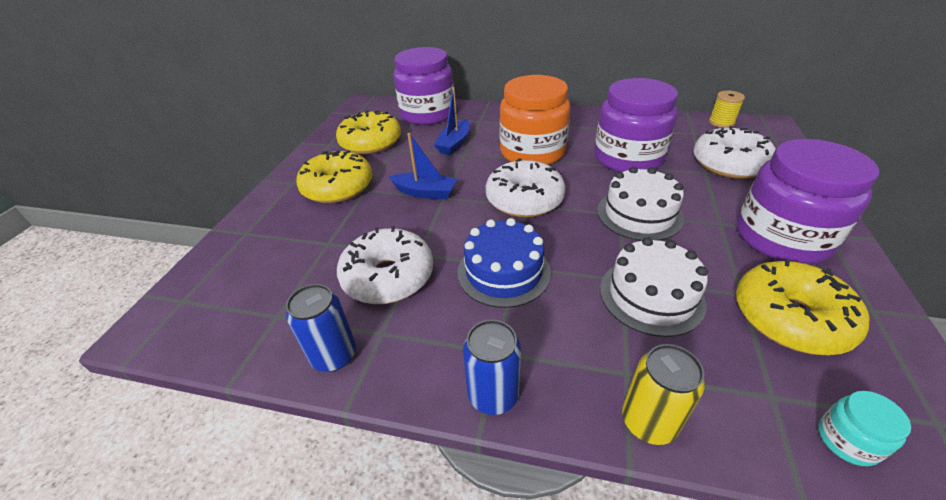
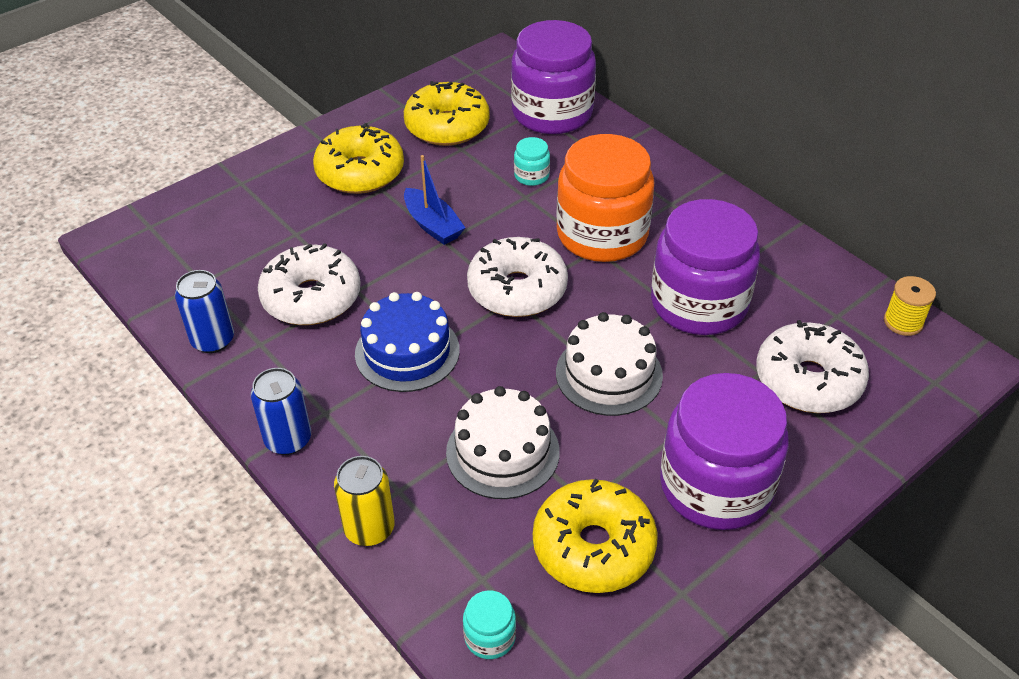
camera: 35 degrees right, 5 degrees up
blue boat [434,87,470,155] -> turquoise jar [514,137,550,186]

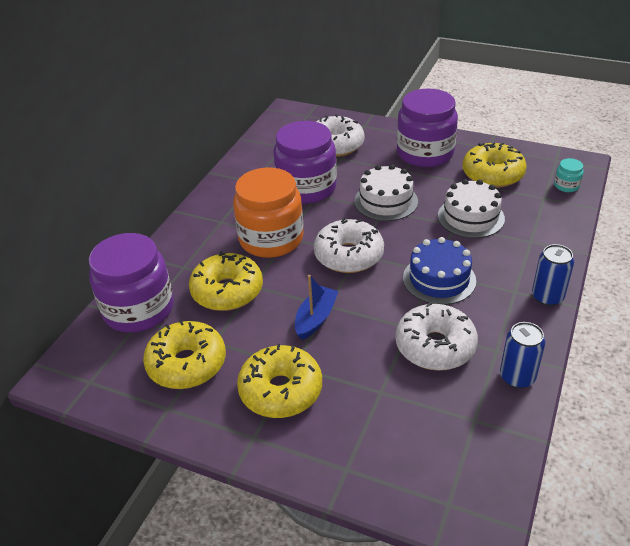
camera: 115 degrees left, 5 degrees down
yellow can [334,456,395,546] -> none
turquoise jar [514,137,550,186] -> yellow donut [189,251,263,311]
yellow spool [884,276,936,336] -> none

